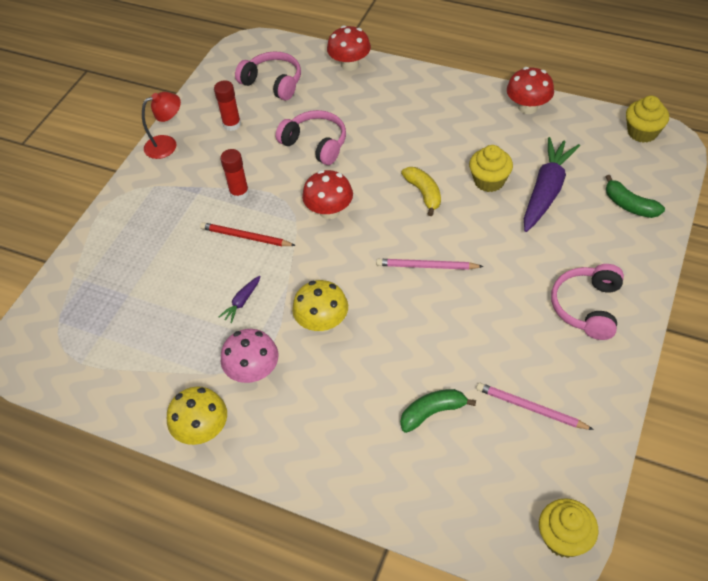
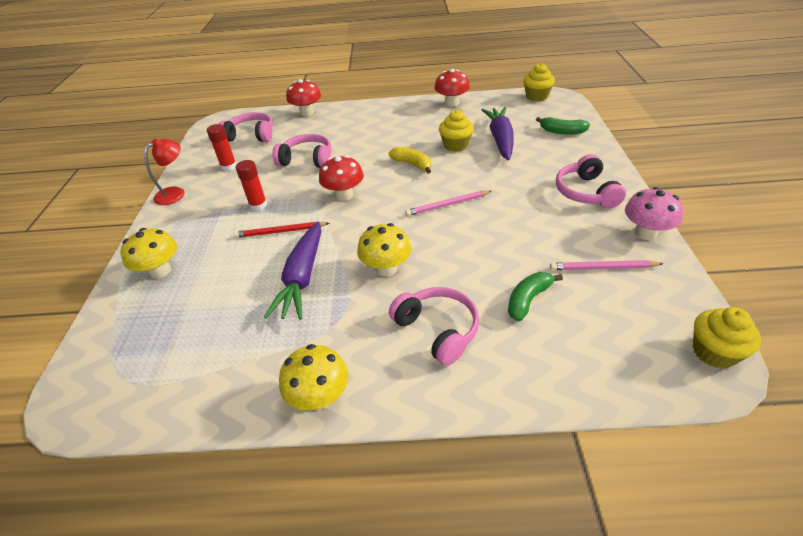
camera: 25 degrees left, 10 degrees down
purple carrot [219,276,261,323] -> purple carrot [264,222,321,320], size x2.25
pink mushroom [221,329,278,383] -> pink mushroom moved to [625,187,683,240]
none -> yellow mushroom [120,228,177,279]
none -> pink headphones [389,287,479,366]

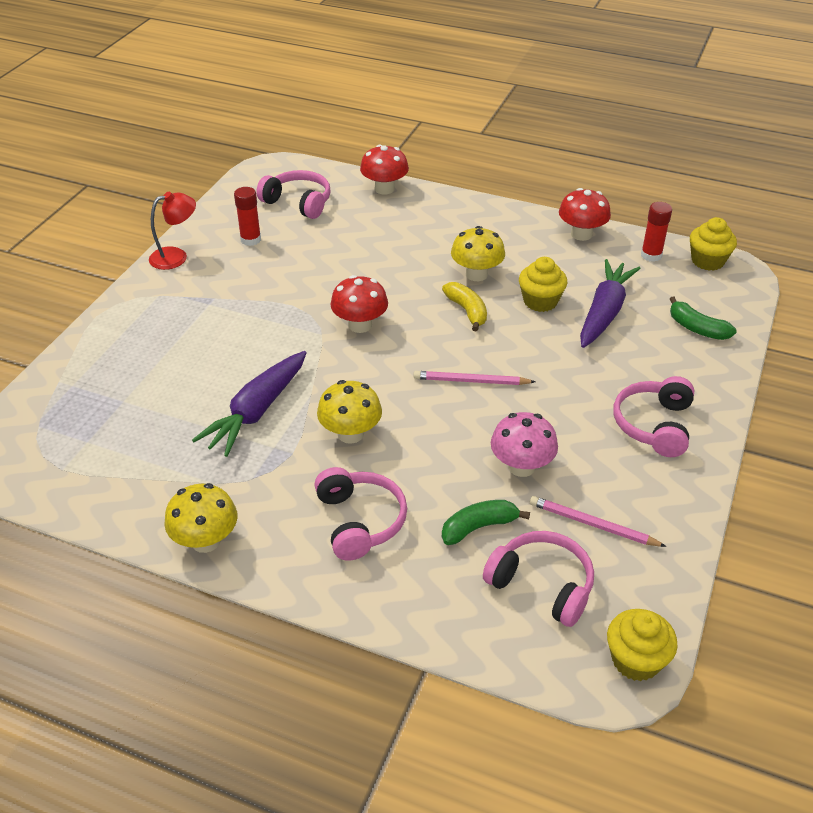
camera: 20 degrees right, 0 degrees up
yellow mushroom [120,228,177,279] -> yellow mushroom moved to [451,226,505,281]
red pencil [233,222,329,238] -> none
red glue stick [236,160,267,211] -> red glue stick moved to [641,202,672,262]
pink headphones [272,134,332,168] -> pink headphones moved to [483,531,594,627]
pink mushroom [625,187,683,240] -> pink mushroom moved to [491,412,558,477]

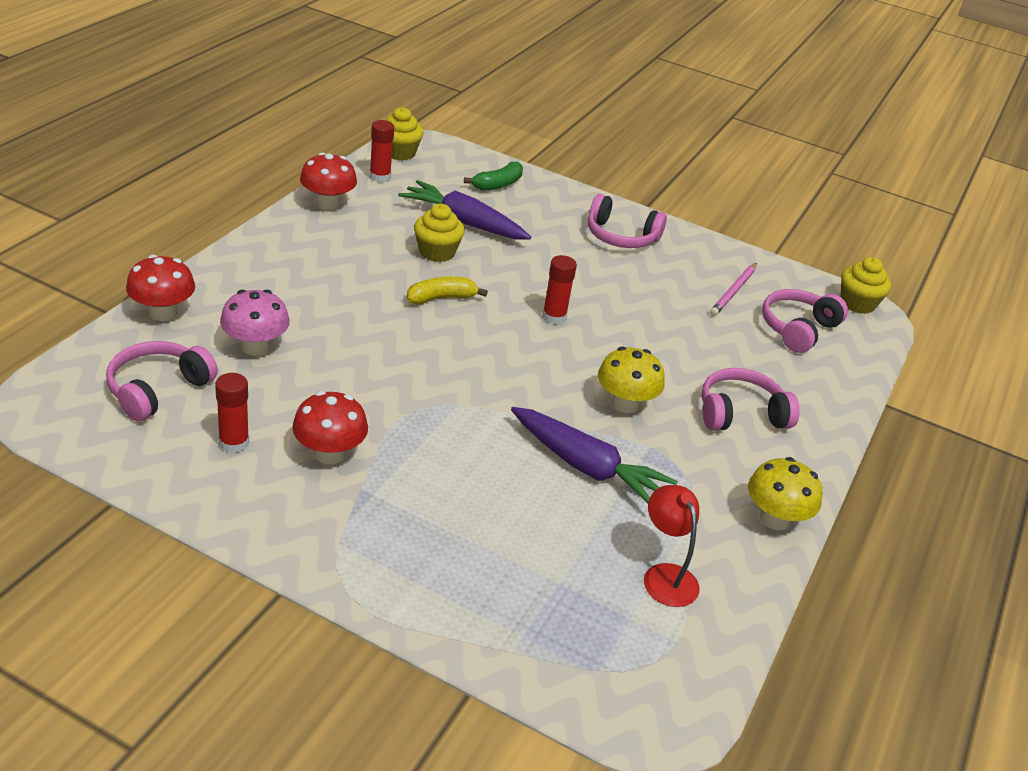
camera: 90 degrees left, 5 degrees down
red lamp [149,192,196,270] -> red lamp moved to [644,485,700,607]
red mushroom [330,275,388,333] -> red mushroom moved to [292,391,368,464]
pink pencil [413,371,535,385] -> red glue stick [542,255,577,324]
green banana [442,500,530,545] -> none
yellow mushroom [451,226,505,281] -> none
pink mushroom [491,412,558,477] -> pink mushroom moved to [220,290,290,356]

